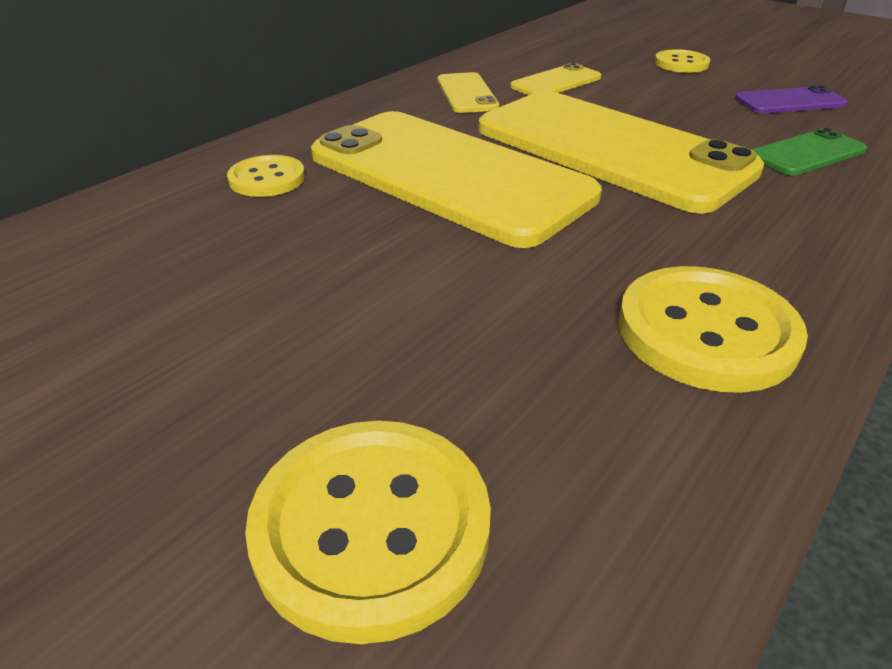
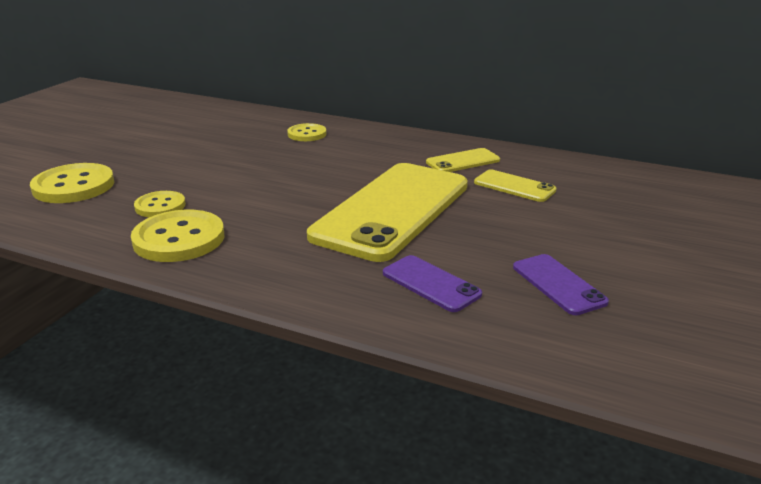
camera: 75 degrees right, 10 degrees down
yellow phone [311,111,602,248] -> none
yellow button [654,49,710,73] -> yellow button moved to [134,191,186,217]
green phone [753,128,867,176] -> purple phone [383,255,482,312]

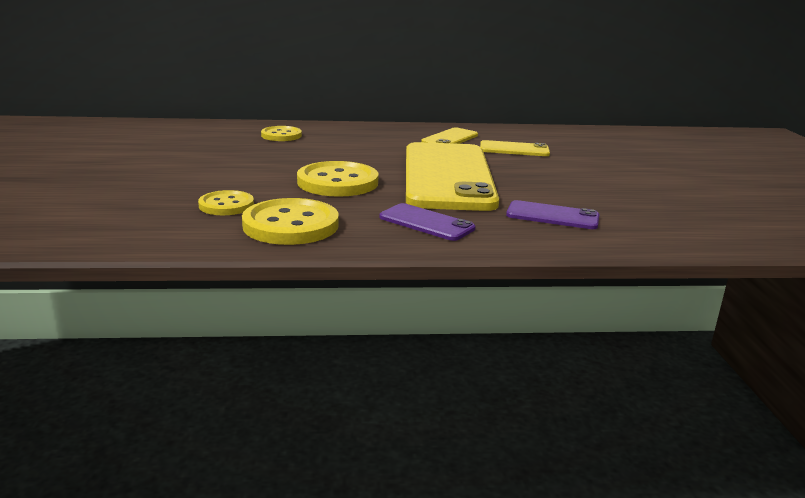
camera: 30 degrees left, 5 degrees down
yellow button [30,163,114,203] -> yellow button moved to [297,161,378,197]
purple phone [513,254,609,315] -> purple phone moved to [380,203,475,241]

